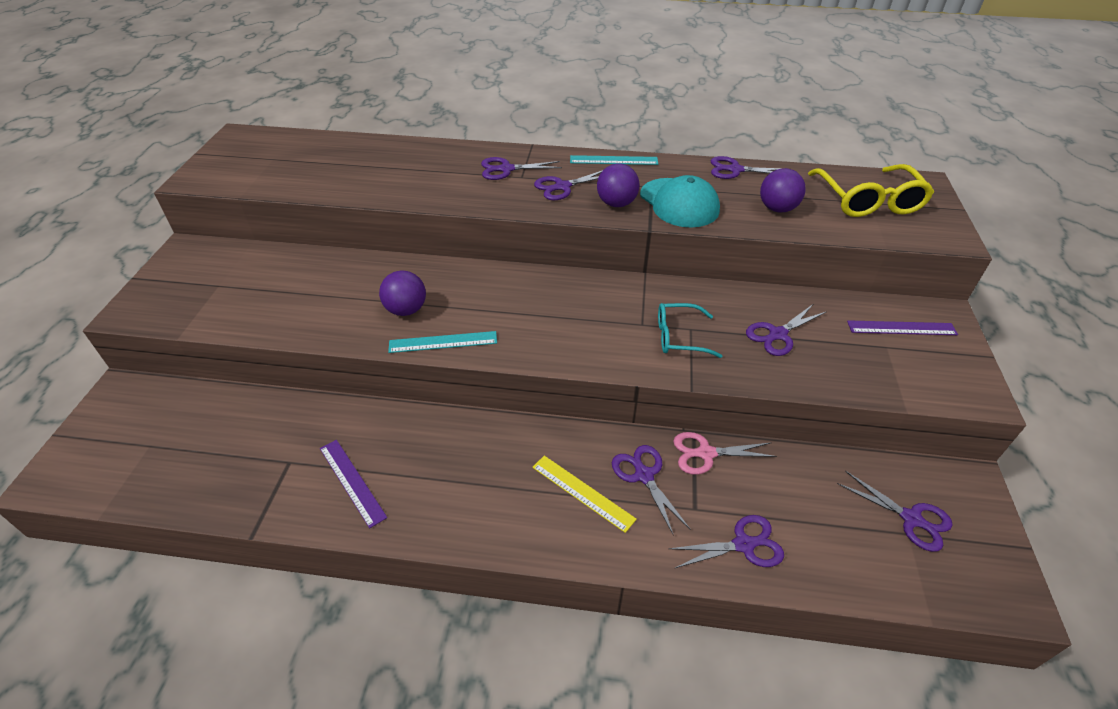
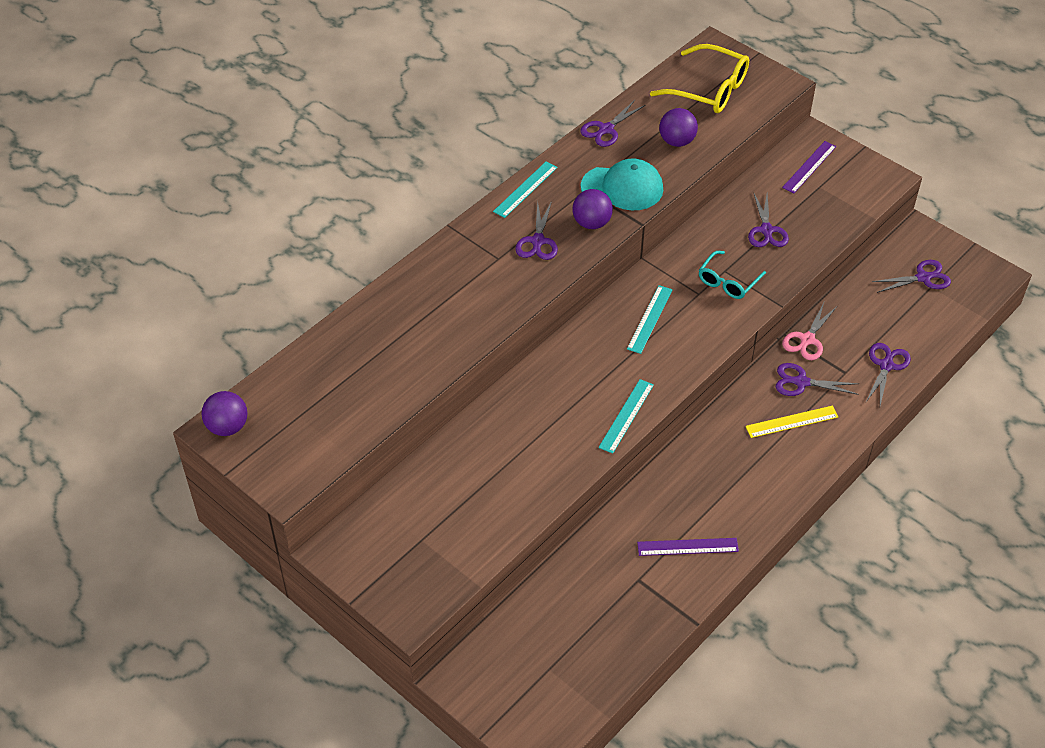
camera: 55 degrees left, 5 degrees up
purple ball [379,270,426,316] -> purple ball moved to [202,391,248,436]
purple scissors [481,157,562,180] -> none
none -> turquoise ruler [627,285,673,354]

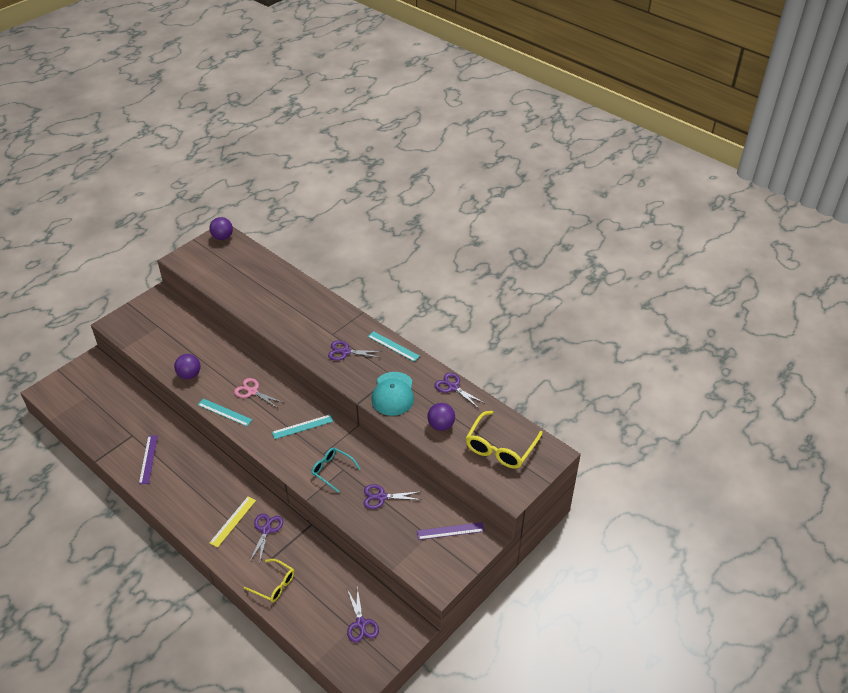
camera: 90 degrees right, 5 degrees down
purple ball [572,189,613,229] -> purple ball moved to [174,354,201,379]
turquoise ruler [627,285,673,354] -> turquoise ruler turned 45 degrees counterclockwise [272,415,333,439]
yellow ruler [745,406,838,438] -> yellow ruler turned 45 degrees clockwise [209,496,256,548]
purple ruler [782,141,836,193] -> purple ruler turned 45 degrees counterclockwise [417,522,484,540]
pink scissors [782,303,837,360] -> pink scissors moved to [234,378,284,408]
purple scissors [866,343,911,405] -> yellow glasses [244,559,294,602]

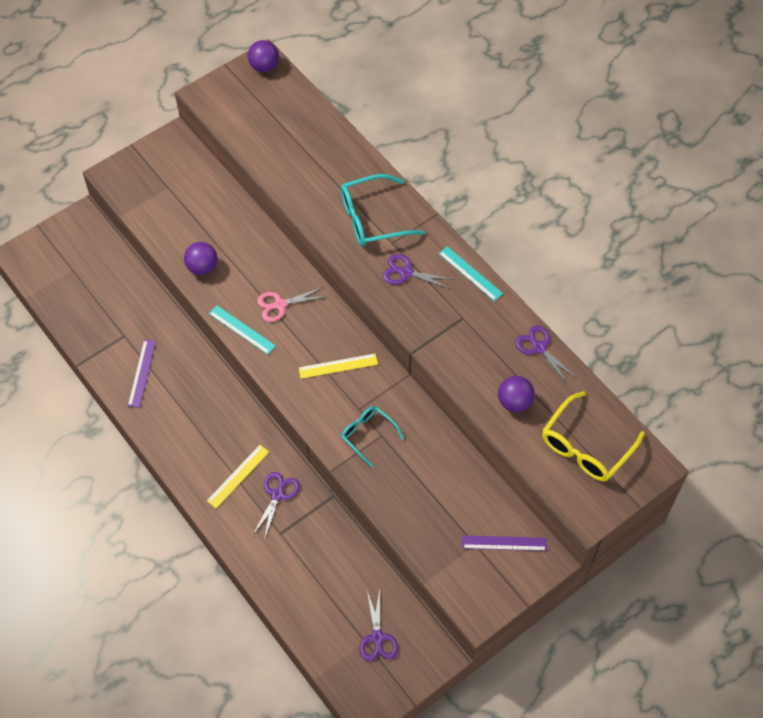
camera: 10 degrees right, 15 degrees up
pink scissors [234,378,284,408] -> pink scissors turned 60 degrees counterclockwise [257,287,327,322]
yellow glasses [244,559,294,602] -> none
turquoise ruler [272,415,333,439] -> yellow ruler [299,353,378,379]
purple scissors [364,484,421,509] -> none
turquoise cap [372,372,414,416] -> none
none -> turquoise glasses [341,174,425,246]

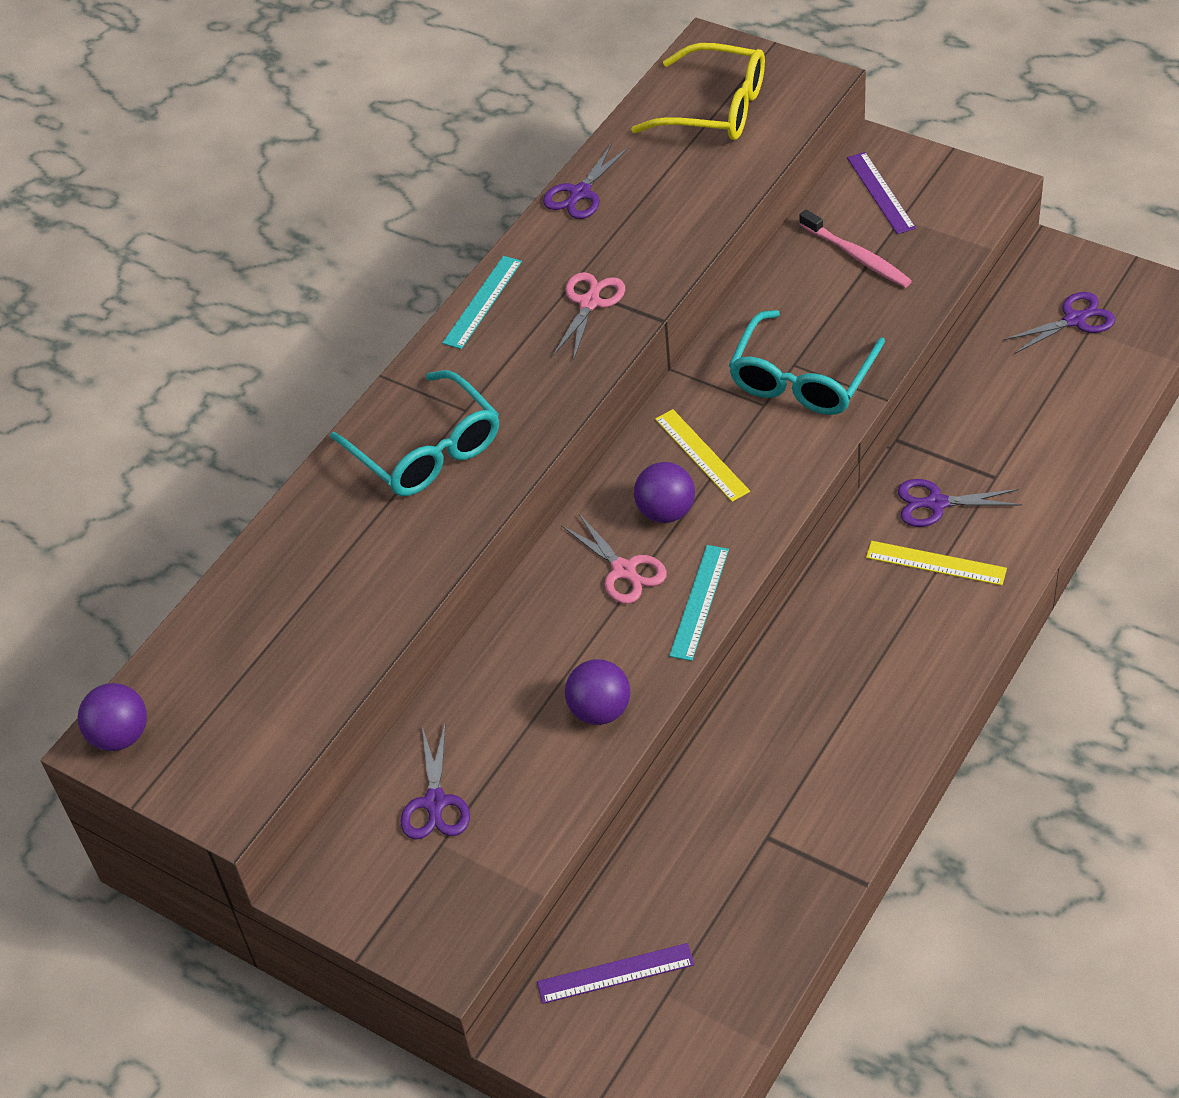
camera: 105 degrees left, 10 degrees down
purple ruler [128,340,156,408] -> purple ruler moved to [537,943,694,1004]
turquoise glasses [341,406,404,468] -> turquoise glasses [729,310,885,415], size x1.61
purple scissors [383,254,454,289] -> purple scissors moved to [400,725,470,839]
purple ball [498,376,535,412] -> purple ball moved to [634,462,695,523]
none -> pink scissors [553,272,625,361]
none -> pink toothbrush [800,210,912,288]

